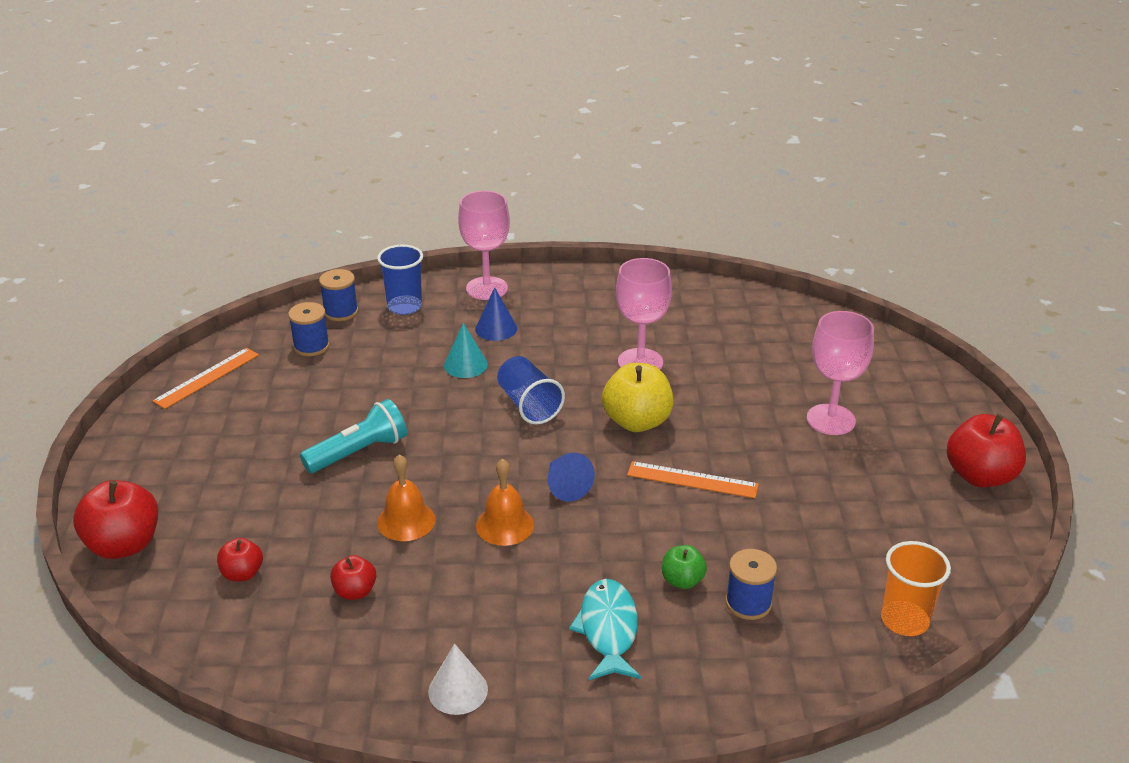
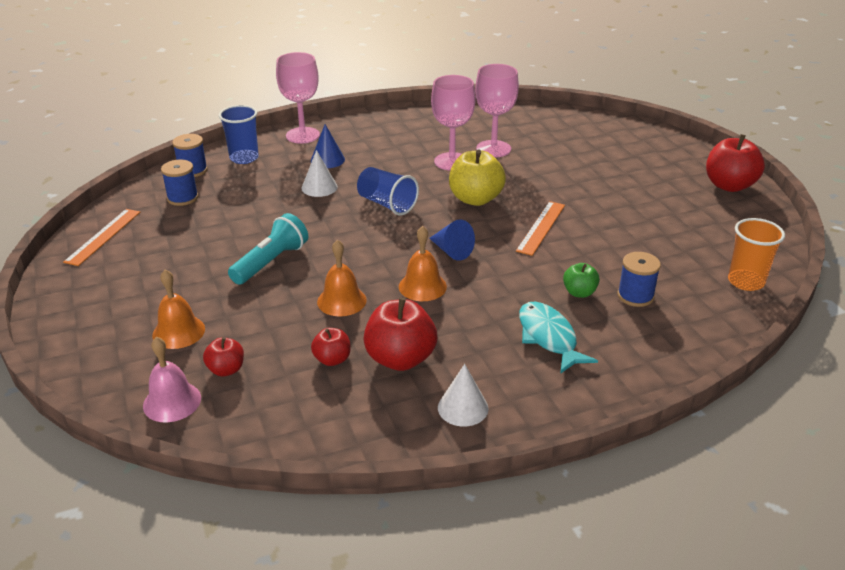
camera: 20 degrees left, 0 degrees up
red apple [73,480,158,559] -> red apple moved to [364,298,437,371]
turquoise cone [444,323,488,378] -> white cone [301,150,338,197]
orange ruler [627,461,759,498] -> orange ruler turned 60 degrees counterclockwise [516,201,565,256]
pink goblet [807,311,874,435] -> pink goblet moved to [475,64,519,157]
none -> pink bell [143,337,201,422]
none -> orange bell [152,269,205,349]

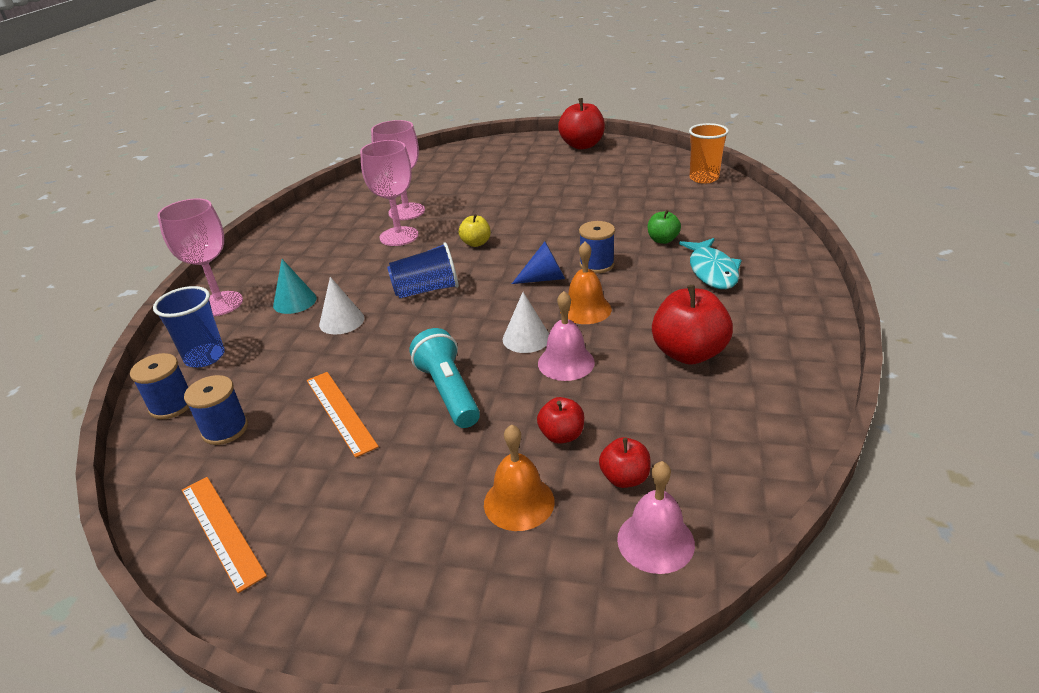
camera: 55 degrees left, 0 degrees up
blue cone [311,124,345,168] -> turquoise cone [273,259,317,314]
red apple [311,328,351,366] -> red apple moved to [537,397,584,444]
orange bell [317,240,367,317] -> pink bell [538,291,595,381]
white cone [438,364,489,426] -> white cone moved to [503,292,549,353]
yellow apple [449,149,506,206] -> yellow apple [459,214,491,247], size x0.54
orange ruler [516,201,565,256] -> orange ruler moved to [307,372,379,458]
turquoise fish [519,302,598,374] -> turquoise fish turned 105 degrees counterclockwise [679,238,742,289]
blue spool [617,252,661,307] -> blue spool moved to [579,221,615,273]

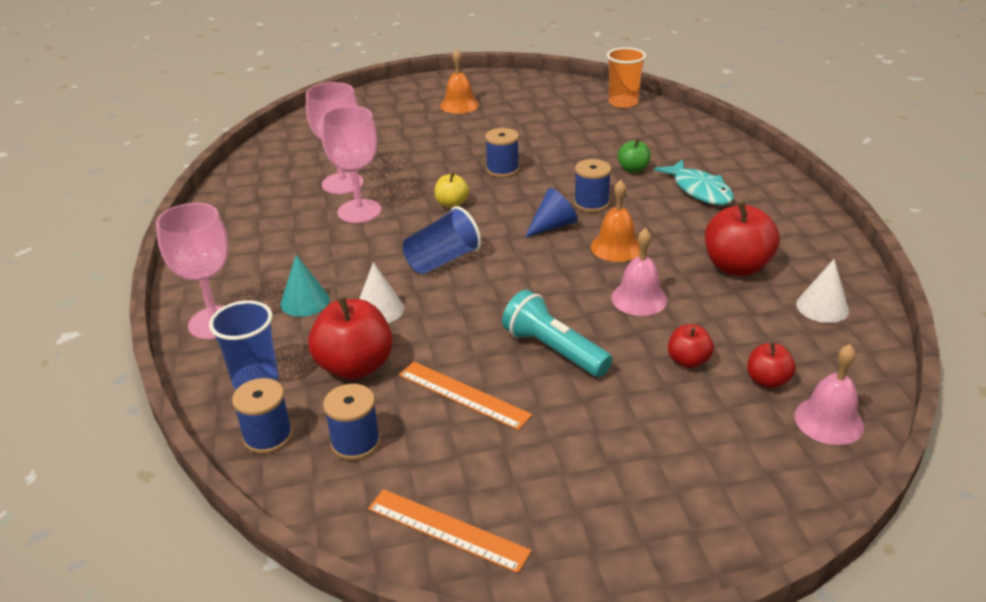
camera: 25 degrees left, 0 degrees up
orange bell [484,424,555,531] -> orange bell moved to [440,49,479,114]
white cone [503,292,549,353] -> white cone moved to [796,259,849,323]
red apple [558,98,605,149] -> red apple moved to [308,297,393,380]
none -> blue spool [485,128,519,177]

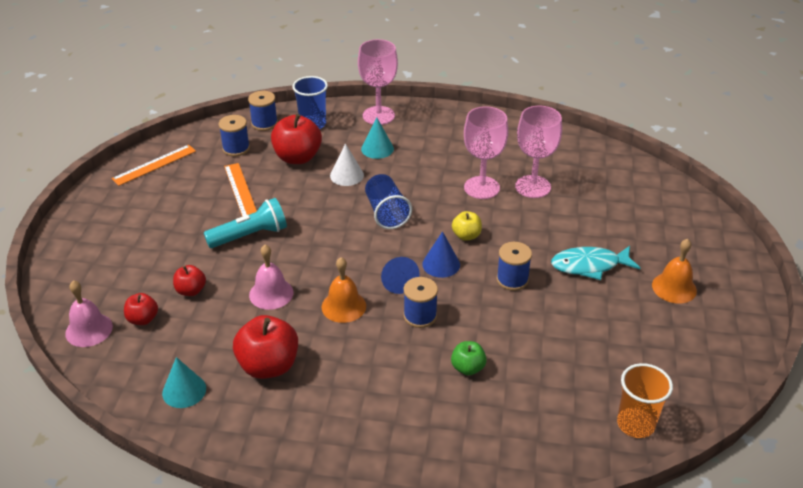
camera: 110 degrees right, 5 degrees up
orange ruler [399,362,532,430] -> orange ruler turned 75 degrees counterclockwise [224,163,257,217]
turquoise fish [654,159,734,205] -> turquoise fish moved to [551,246,640,280]
white cone [796,259,849,323] -> turquoise cone [162,357,206,408]
none -> blue cone [422,231,460,278]

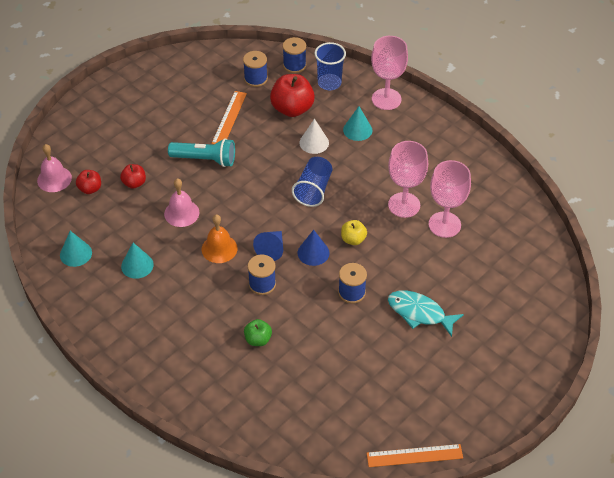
camera: 35 degrees right, 10 degrees up
orange ruler [111,145,196,186] -> orange ruler moved to [367,444,463,467]
red apple [233,315,298,379] -> turquoise cone [121,243,154,279]
orange cup [617,363,673,438] -> none
orange bell [652,239,697,304] -> none

